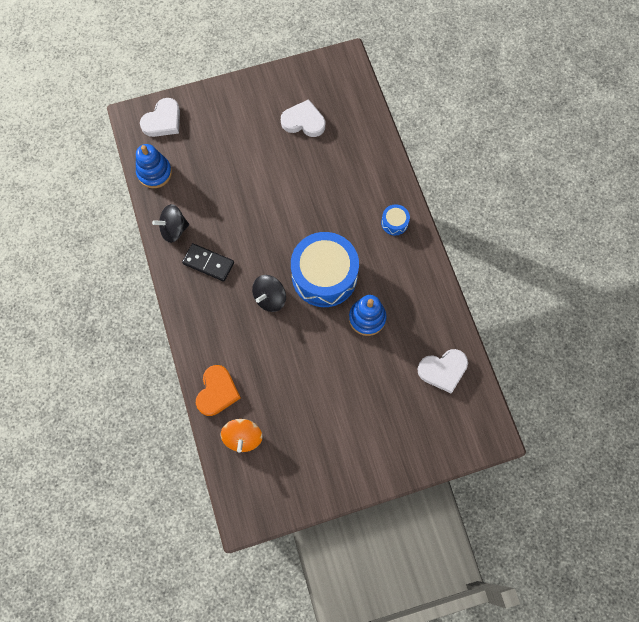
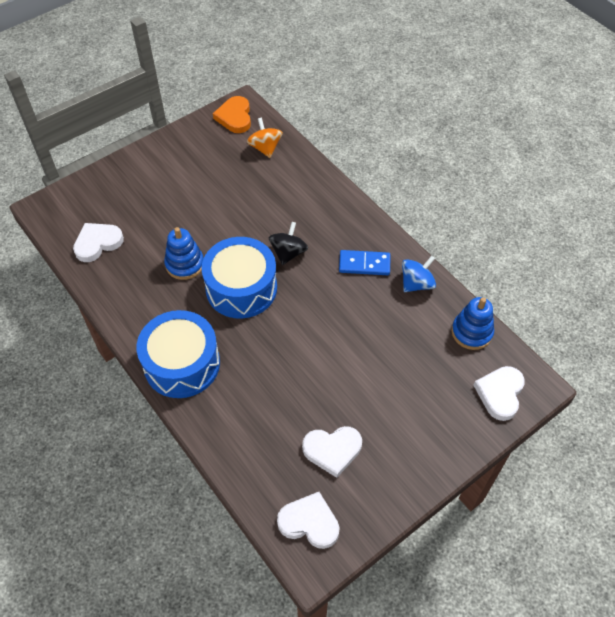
camera: 160 degrees right, 15 degrees down
black spinning top [152,204,189,243] -> blue spinning top [402,256,436,292]
black domino [182,243,234,282] -> blue domino [339,250,390,275]
orange heart [196,365,241,416] -> orange heart moved to [213,96,251,133]
blue drum [381,204,410,235] -> blue drum [137,310,220,398], size x2.37
none -> white heart [277,492,340,549]

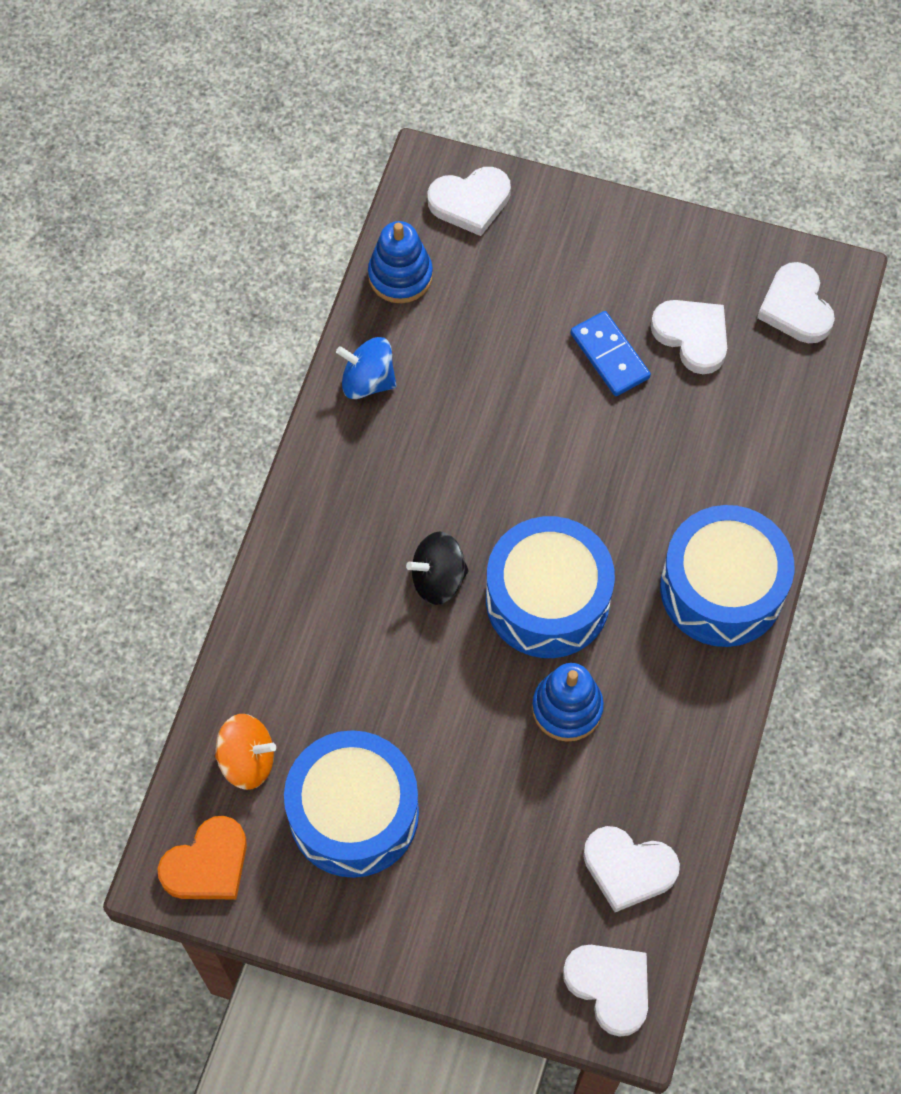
camera: 125 degrees left, 10 degrees up
orange spinning top [247,118,283,158] -> orange spinning top turned 120 degrees counterclockwise [215,714,276,790]
blue domino [339,250,390,275] -> blue domino moved to [570,311,651,396]
none -> blue drum [284,730,419,878]
none -> white heart [563,945,648,1037]

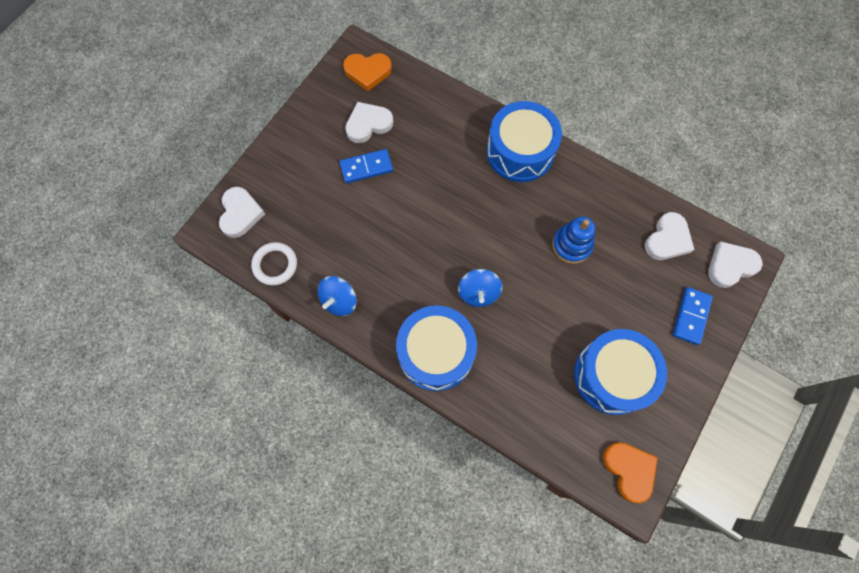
camera: 75 degrees left, 5 degrees up
orange spinning top [215,714,276,790] -> none
blue stacking toy [368,221,433,303] -> white ring [251,242,297,286]
black spinning top [406,532,469,605] -> blue spinning top [458,269,502,307]
blue drum [486,516,615,658] -> blue drum moved to [396,305,477,391]
white heart [757,262,835,343] -> orange heart [343,53,392,91]
none -> blue domino [673,287,713,345]

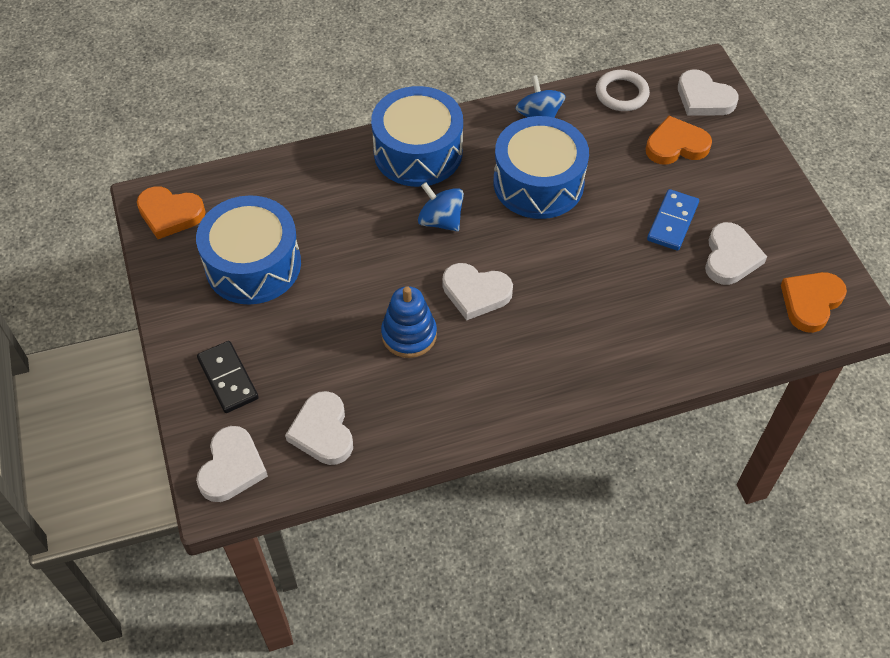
camera: 130 degrees right, 15 degrees down
blue drum [487,101,562,182] -> blue drum moved to [493,116,589,219]
blue domino [673,287,713,345] -> black domino [197,341,259,413]
none -> white heart [442,263,513,320]
none -> orange heart [646,116,712,164]

